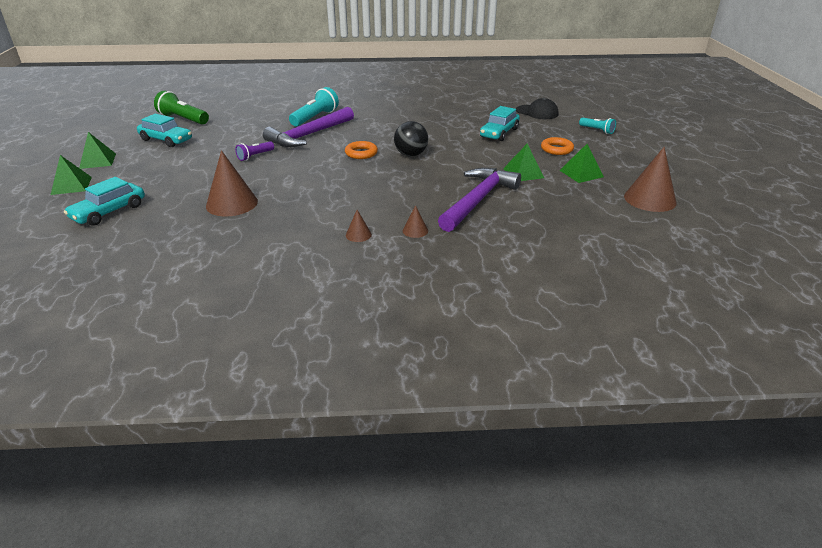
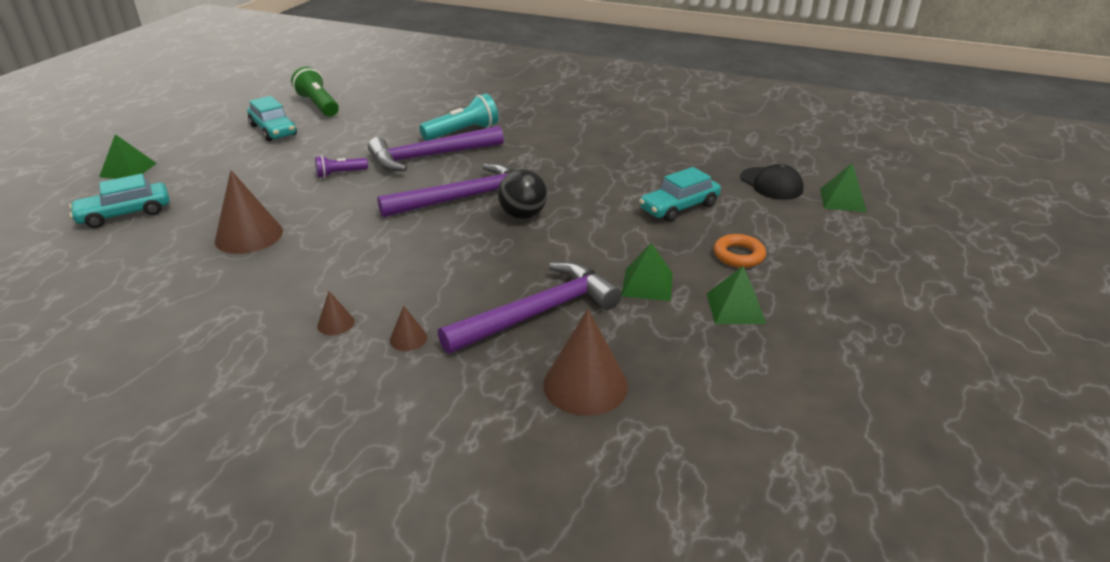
camera: 25 degrees right, 0 degrees up
green pyramid [79,132,116,169] -> green pyramid moved to [820,162,867,212]
orange ring [345,141,378,159] -> purple hammer [377,164,514,217]
turquoise flashlight [579,118,616,134] -> none
brown cone [624,147,677,212] -> brown cone moved to [543,309,628,416]

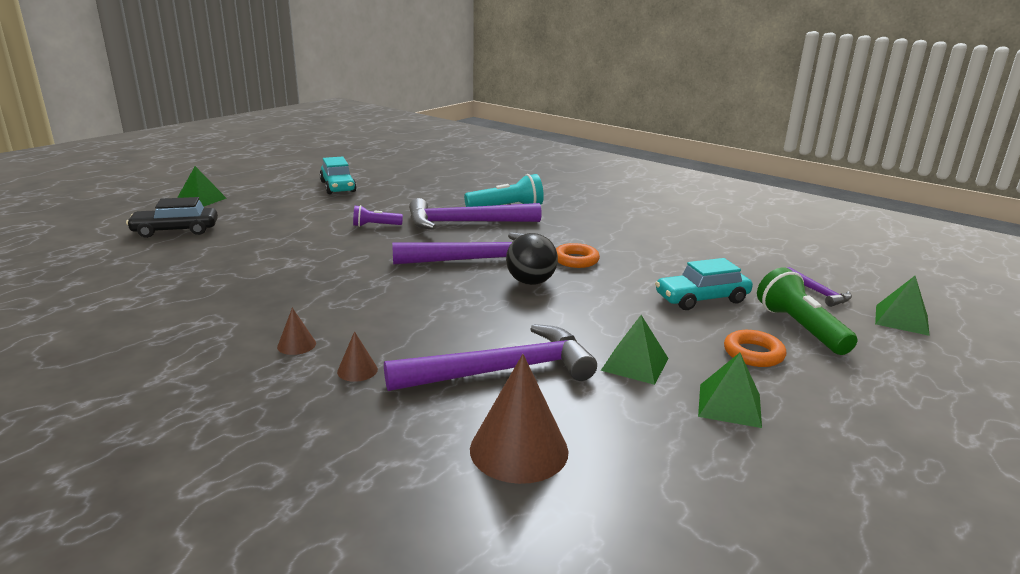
camera: 15 degrees right, 10 degrees down
turquoise car [69,174,169,228] -> black car [126,197,218,238]
brown cone [215,170,283,254] -> none
green flashlight [291,66,339,117] -> green flashlight moved to [757,268,857,355]
black cap [740,164,804,200] -> purple hammer [787,267,852,307]
none -> orange ring [556,243,600,268]

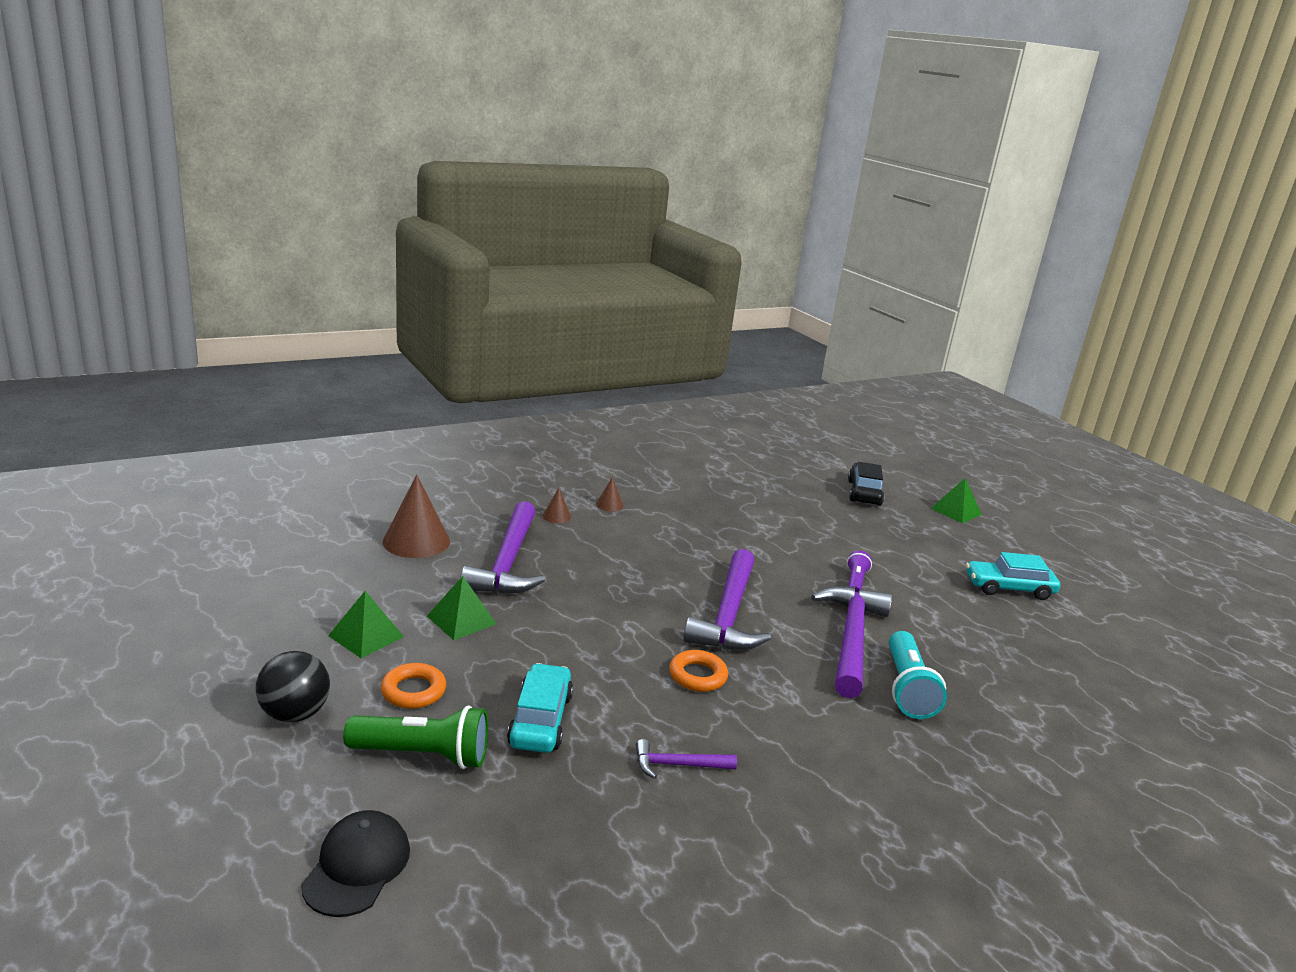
camera: 110 degrees right, 0 degrees up
black ball [506,233,558,285] -> black ball moved to [255,651,330,722]
purple hammer [787,267,852,307] -> purple hammer moved to [636,739,737,779]
green pyramid [875,276,930,336] -> black cap [301,810,410,917]

